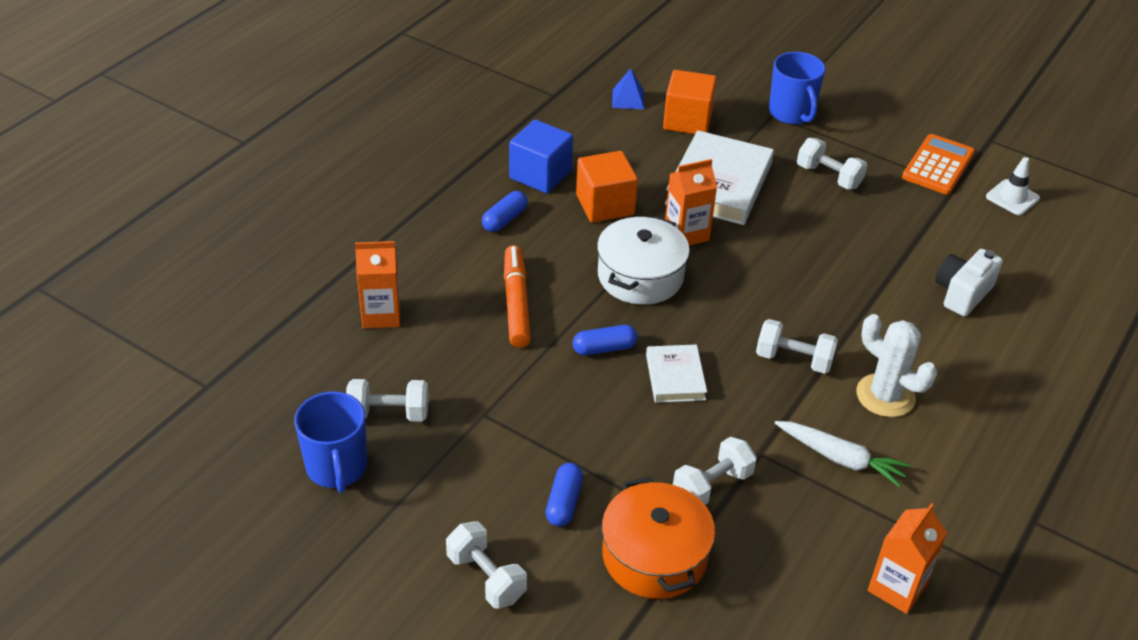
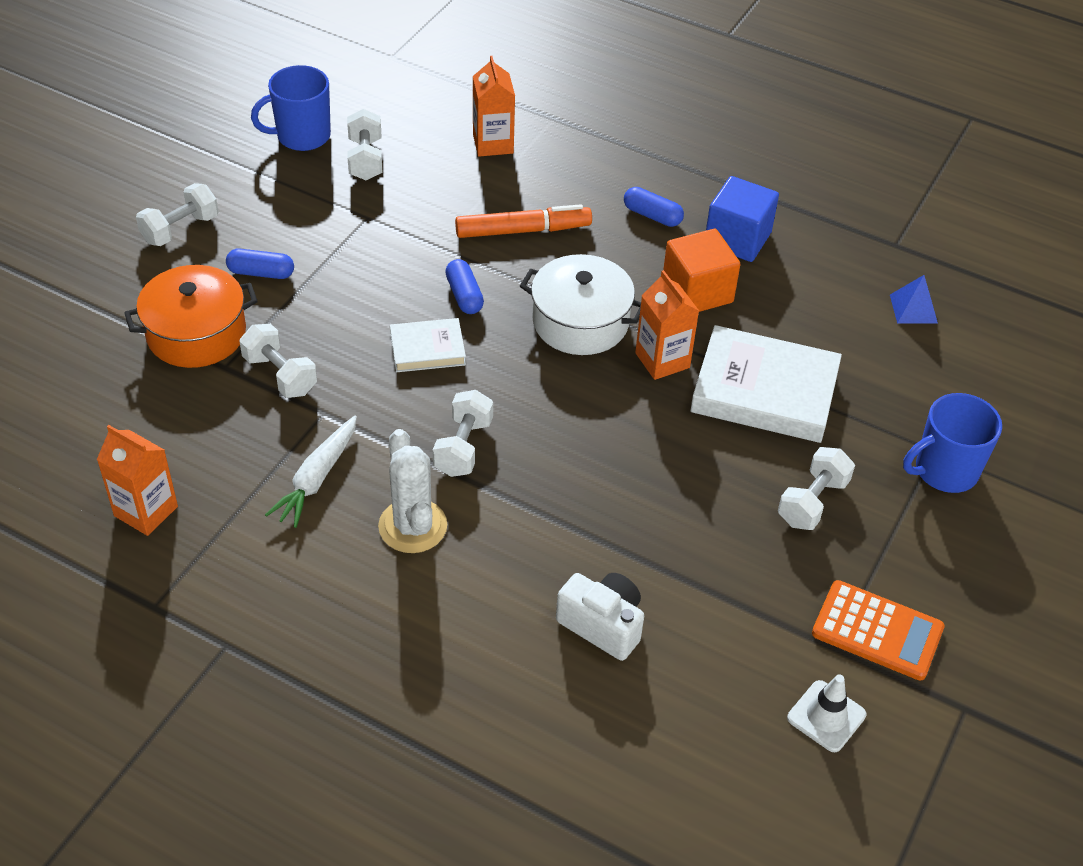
camera: 85 degrees right, 5 degrees up
orange cube [663,70,717,134] -> none
white cactus [856,314,937,417] -> white cactus turned 60 degrees counterclockwise [378,429,447,553]

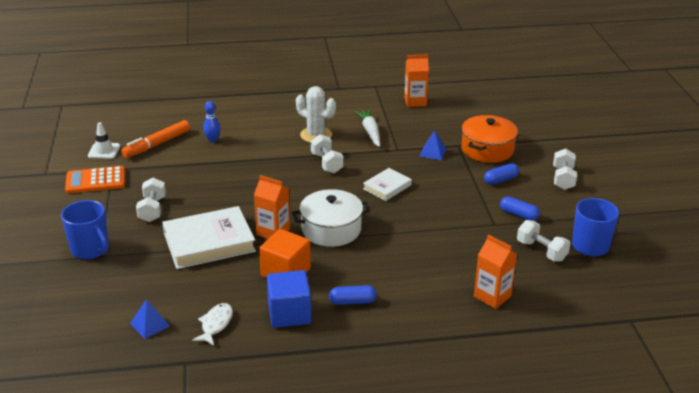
camera: 145 degrees right, 15 degrees down
white dumbbell [240,324,317,398] -> blue pyramid [419,130,446,160]
blue capsule [445,259,484,314] -> blue capsule moved to [500,197,540,221]
orange marker [455,204,592,238] -> orange marker moved to [121,120,190,158]
white camera [556,573,644,661] -> blue bowling pin [203,101,220,142]
blue mug [903,393,1002,493] -> blue mug turned 105 degrees clockwise [61,200,109,259]
none -> white fish [192,303,233,346]

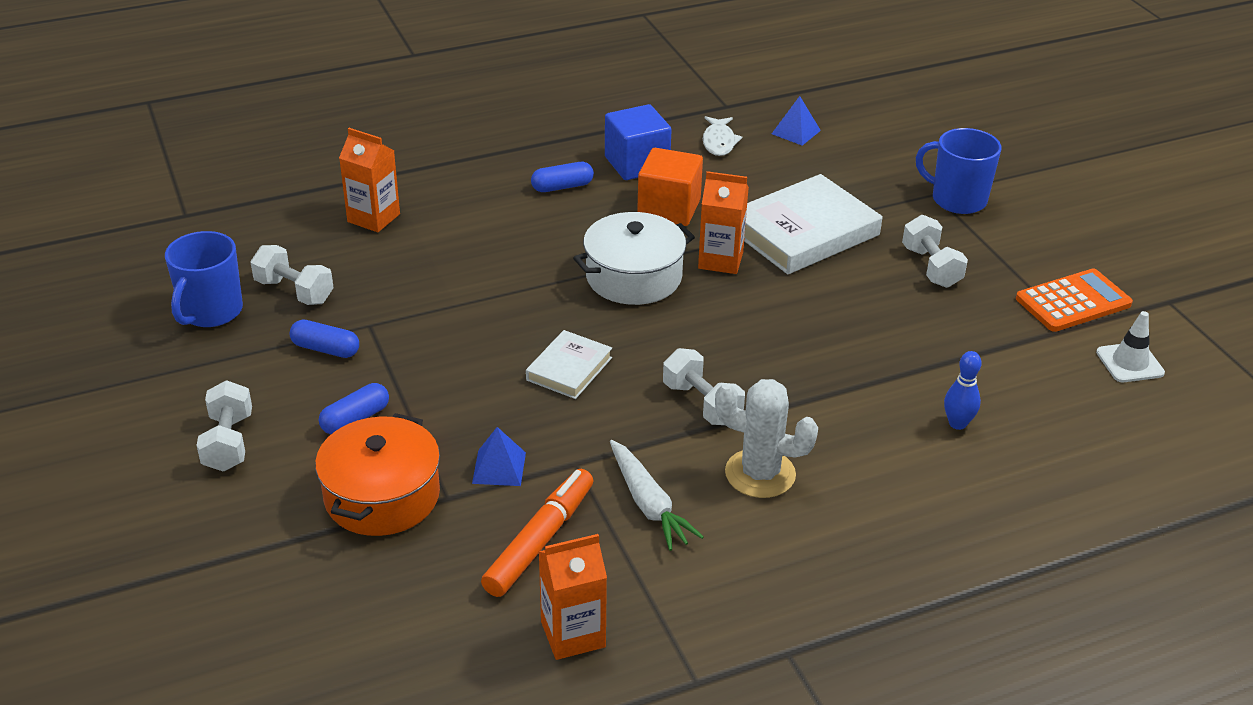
camera: 165 degrees right, 5 degrees up
orange marker [121,120,190,158] -> orange marker moved to [481,469,593,597]

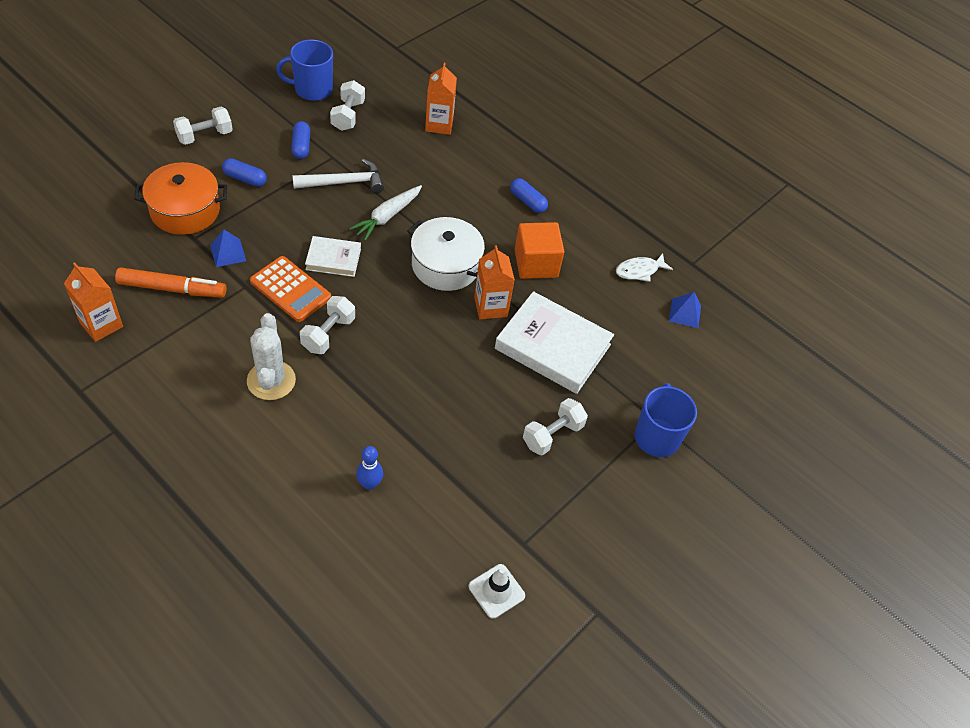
camera: 60 degrees right, 15 degrees up
blue cube [605,104,672,180] -> none
white carrot [610,440,704,551] -> white carrot moved to [349,185,422,241]
orange calculator [1016,268,1133,332] -> orange calculator moved to [250,256,331,322]
none -> white hammer [292,159,384,193]

